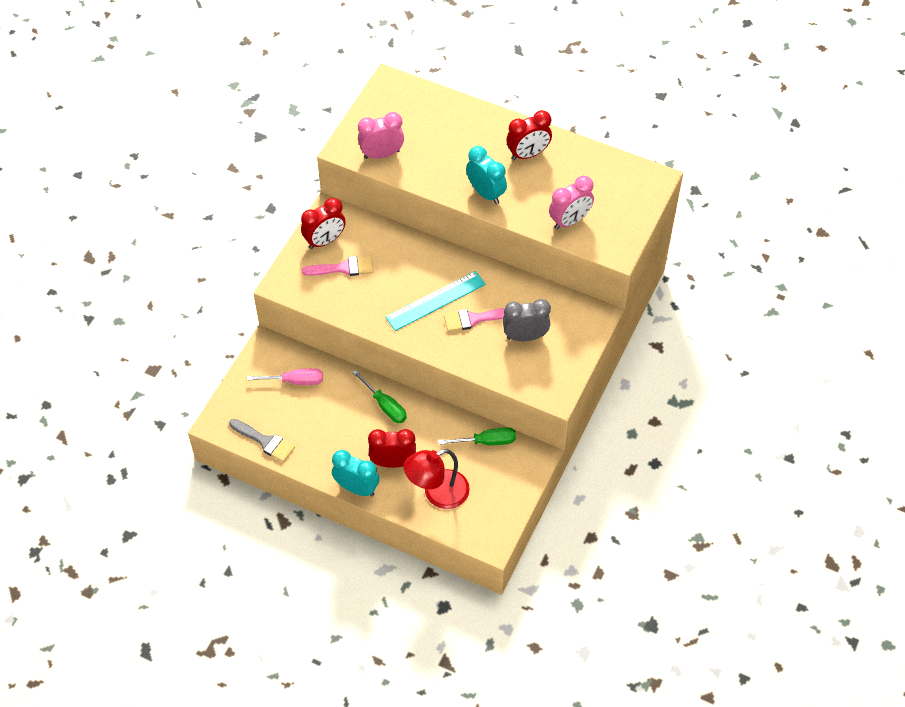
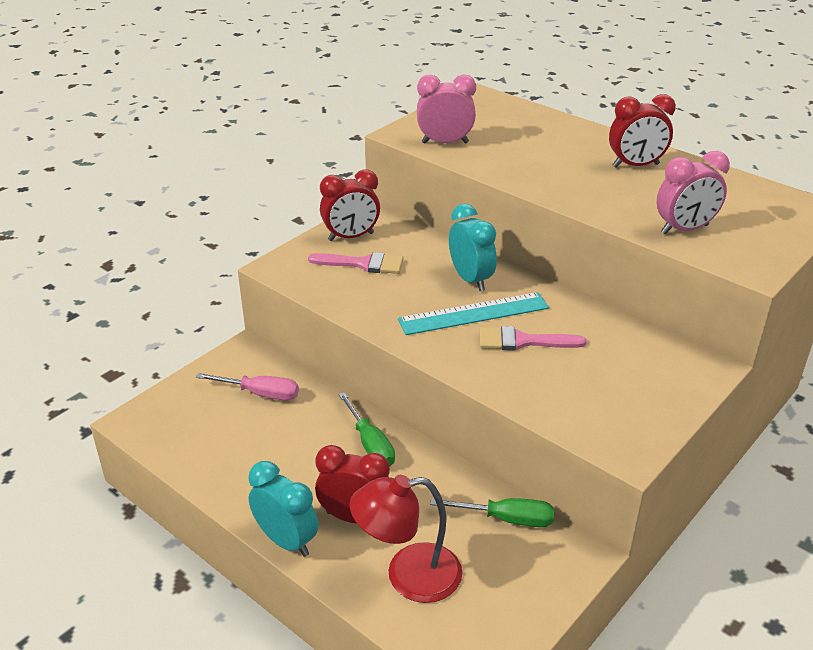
camera: 15 degrees right, 20 degrees down
grey brush [229,419,295,462] -> none
turquoise clock [466,146,507,204] -> turquoise clock moved to [449,204,497,291]
grey clock [503,299,551,341] -> none

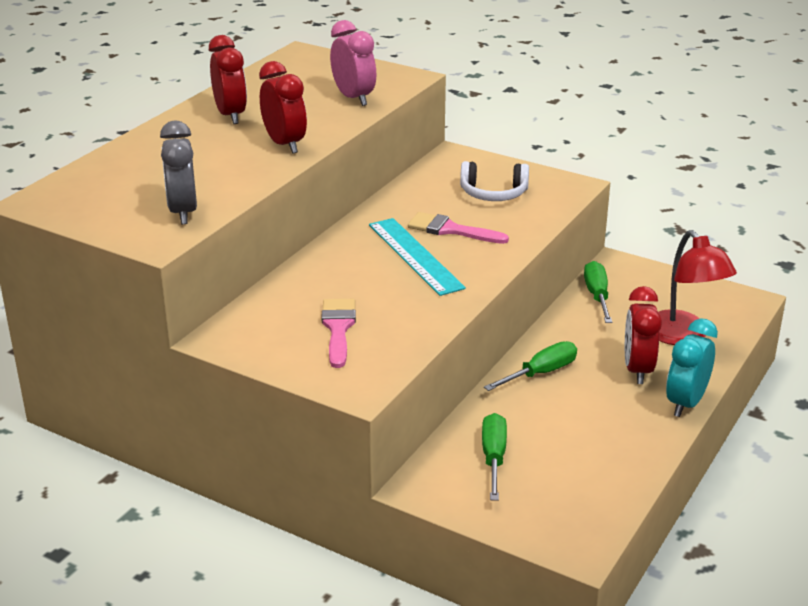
camera: 100 degrees left, 5 degrees down
pink screwdriver [196,373,299,401] -> green screwdriver [482,413,507,501]
red clock [320,169,380,241] -> red clock moved to [259,61,307,154]
pink clock [417,75,476,143] -> grey clock [160,121,197,224]
turquoise clock [449,204,497,291] -> none
pink brush [480,326,587,351] -> pink brush turned 120 degrees clockwise [408,212,509,244]
none -> white headphones [460,161,529,201]

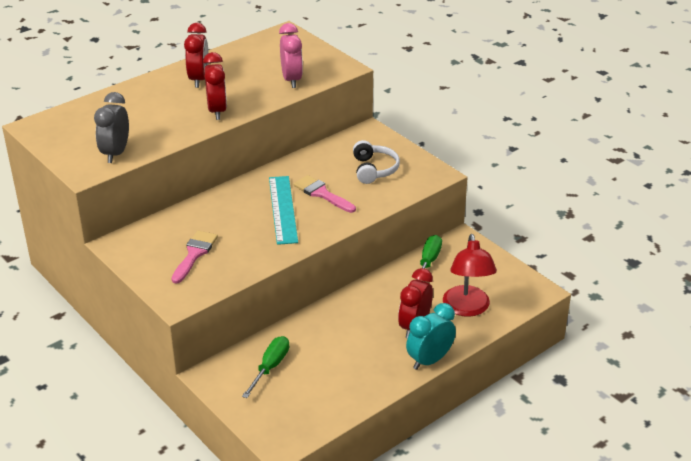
camera: 20 degrees right, 5 degrees up
white headphones [460,161,529,201] -> white headphones turned 120 degrees counterclockwise [353,140,400,184]
green screwdriver [484,341,577,391] -> none

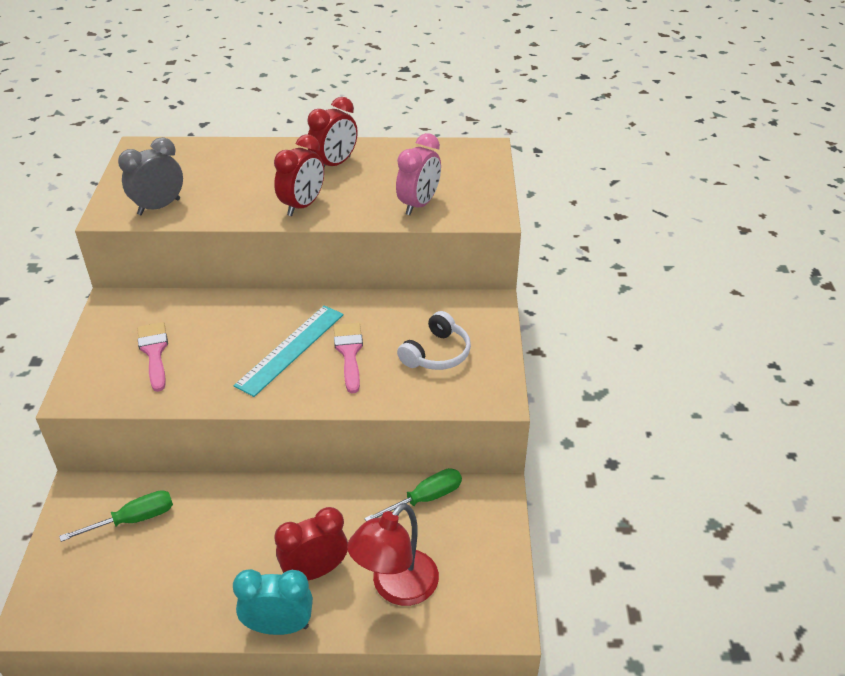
camera: 40 degrees right, 5 degrees up
pink brush [171,231,218,284] -> pink brush turned 75 degrees counterclockwise [137,322,168,392]

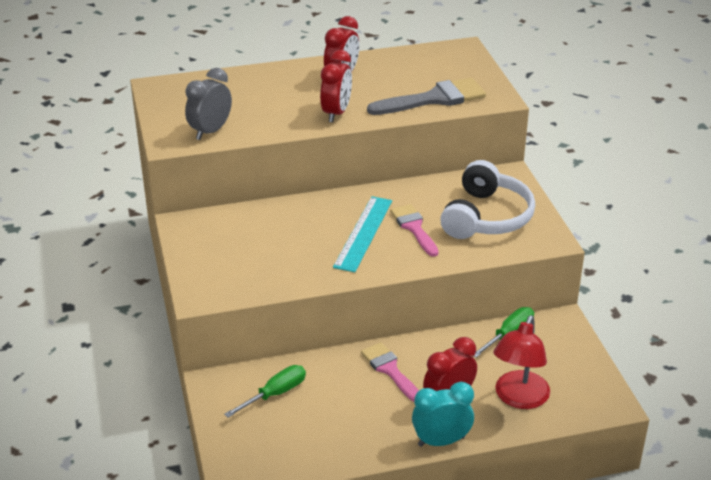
camera: 15 degrees left, 5 degrees down
pink brush [137,322,168,392] -> pink brush moved to [361,342,419,402]
pink clock [396,133,441,215] -> grey brush [367,78,486,115]
white headphones [397,311,471,370] -> white headphones [440,160,535,239], size x1.63

